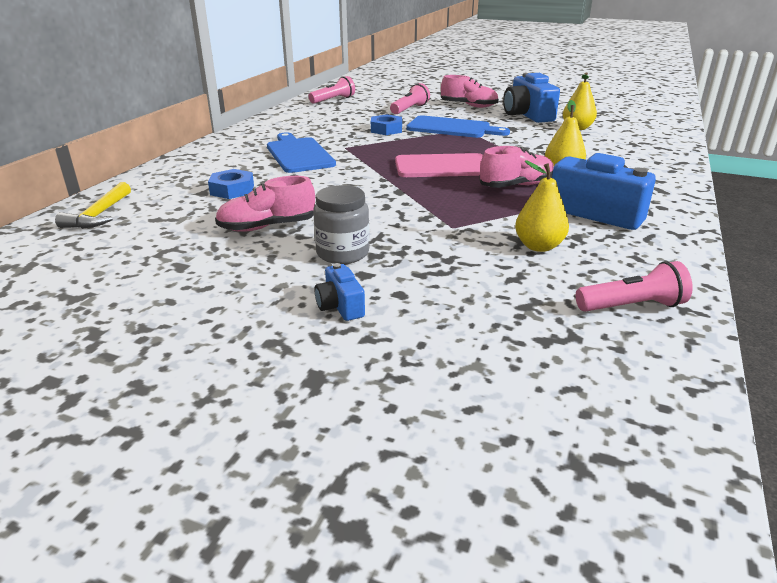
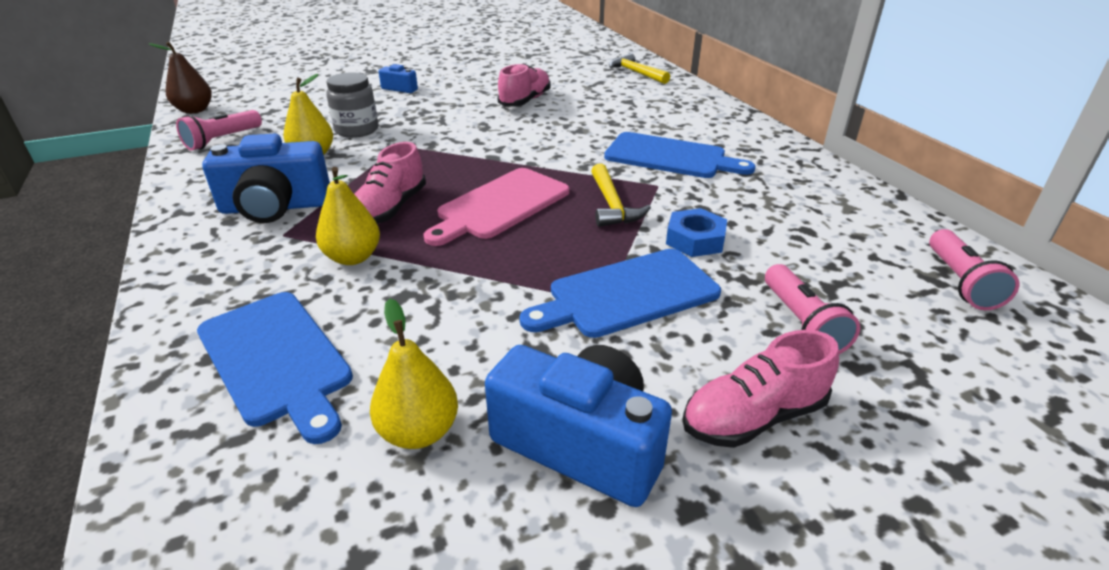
camera: 135 degrees right, 5 degrees up
blue nut [208,169,254,199] -> none
grey jar [313,185,370,264] -> grey jar moved to [326,72,378,138]
none -> brown pear [148,42,212,114]
none -> blue cutting board [197,292,353,444]
none -> yellow hammer [591,163,651,227]

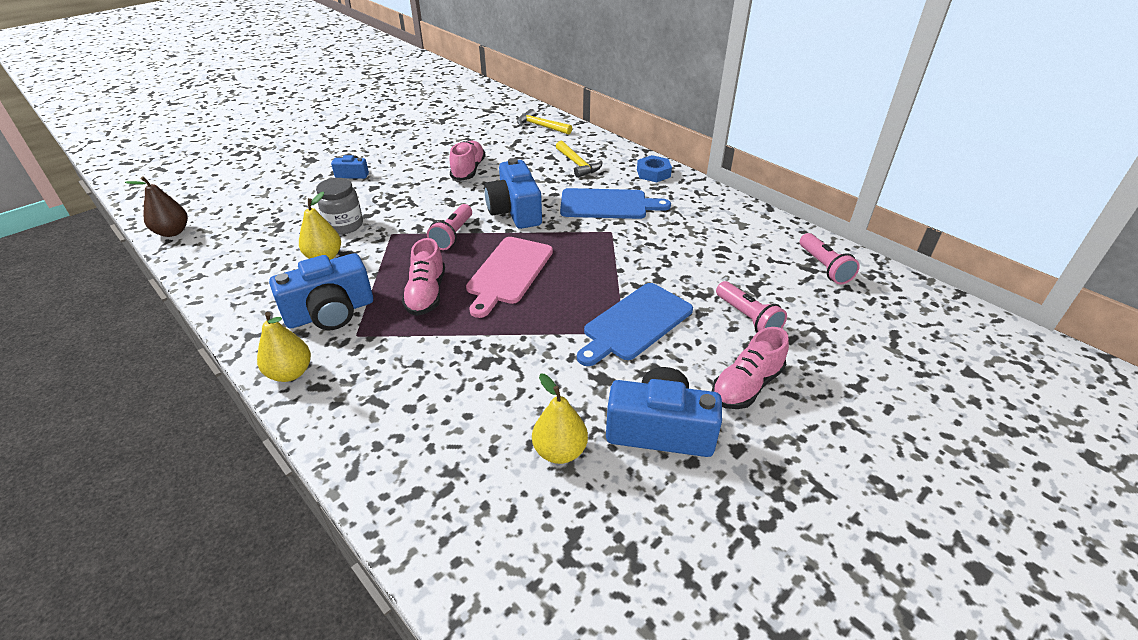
camera: 20 degrees left, 5 degrees up
pink flashlight [176,110,262,150] -> pink flashlight moved to [427,204,472,250]
blue cutting board [197,292,353,444] -> none
yellow pear [316,167,380,265] -> yellow pear moved to [257,312,311,382]
yellow hammer [591,163,651,227] -> yellow hammer moved to [556,141,602,178]
blue nut [666,208,727,257] -> blue nut moved to [637,155,672,182]
none -> blue camera [484,158,542,229]

